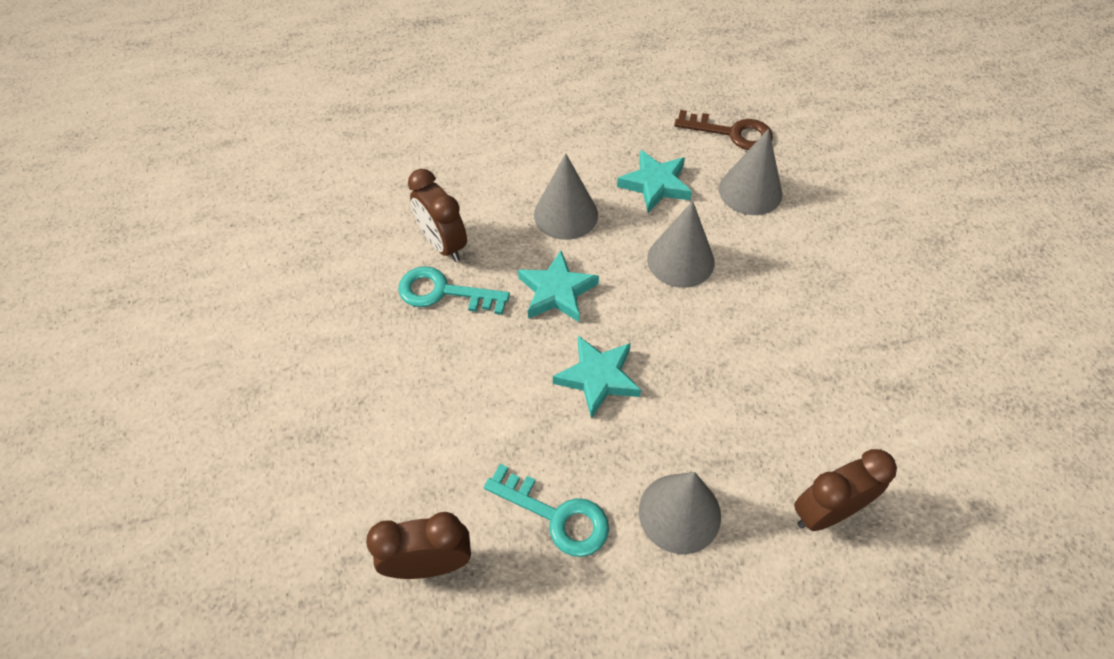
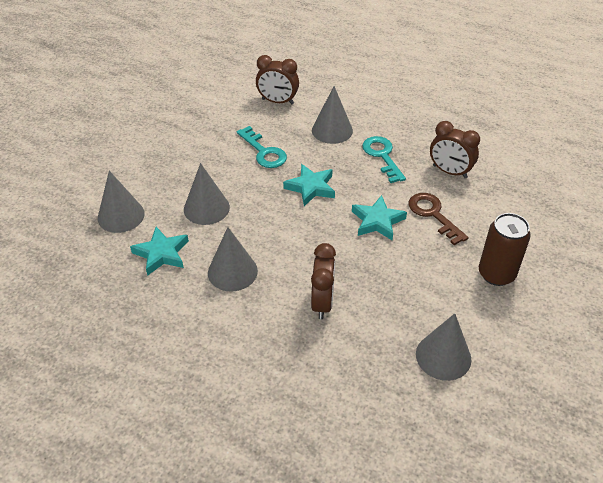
camera: 140 degrees left, 10 degrees down
turquoise key [398,266,510,315] -> turquoise key moved to [237,126,287,168]
turquoise star [518,251,599,322] -> turquoise star moved to [352,195,407,240]
brown key [674,110,773,150] -> brown key moved to [409,193,469,245]
none -> grey cone [416,313,472,381]
none -> brown can [479,213,531,286]

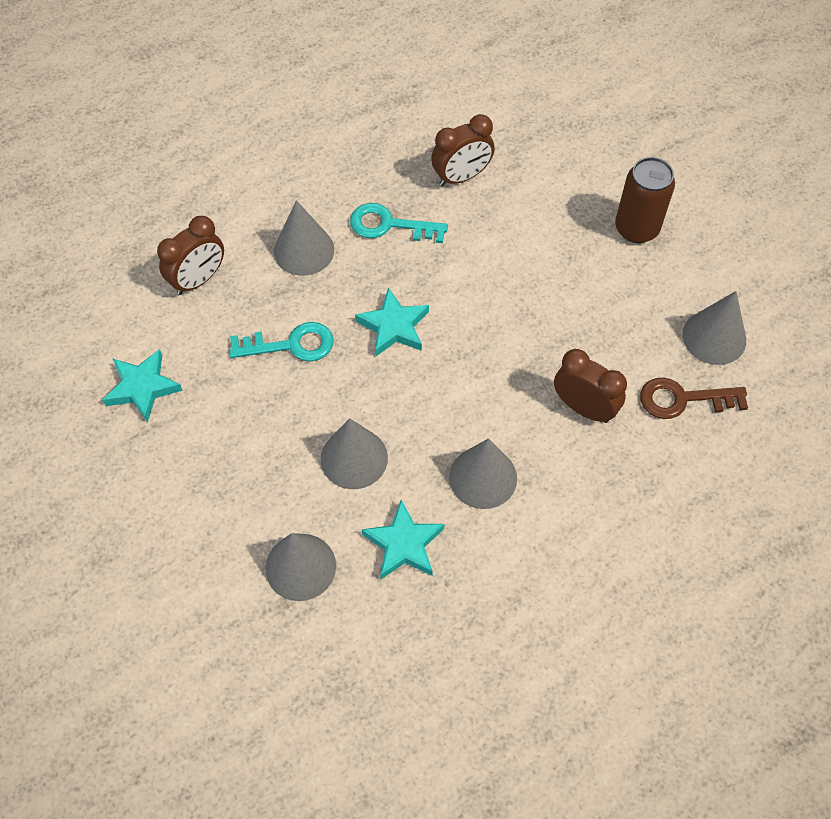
camera: 60 degrees left, 15 degrees up
turquoise star [352,195,407,240] -> turquoise star moved to [103,349,183,423]
brown key [409,193,469,245] -> brown key moved to [640,377,748,419]

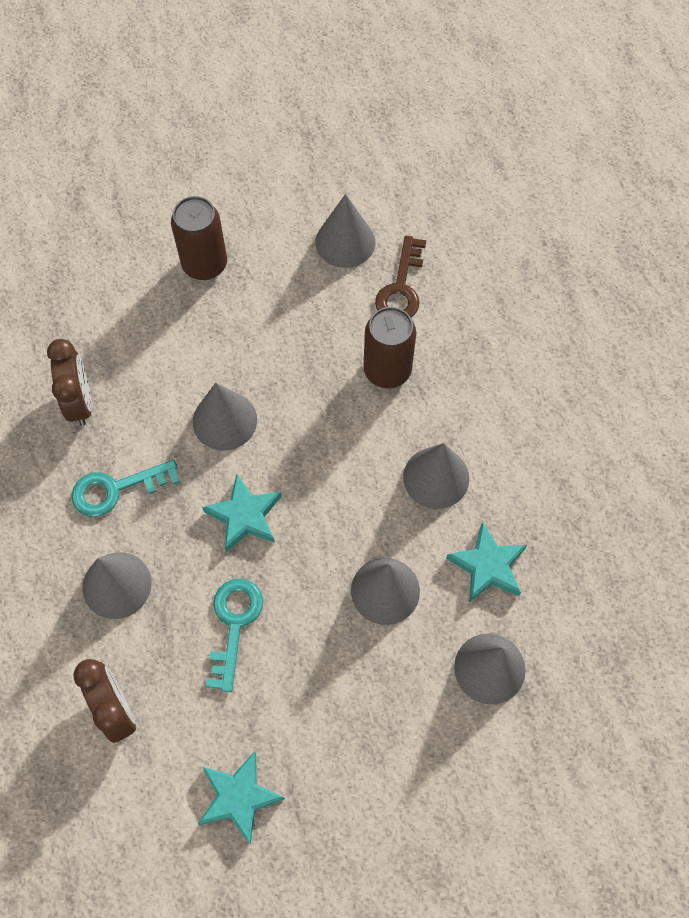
camera: 75 degrees left, 5 degrees up
turquoise key [350,203,448,243] -> turquoise key turned 45 degrees clockwise [71,460,180,517]
brown clock [554,349,627,423] -> brown can [364,307,416,389]
none -> grey cone [193,383,257,451]

